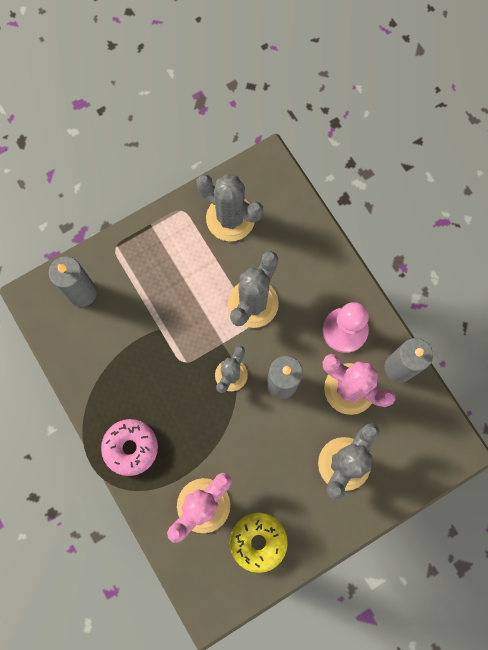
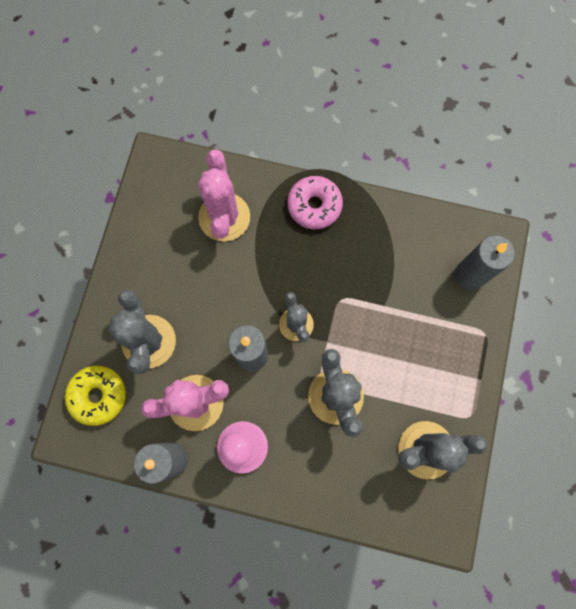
camera: 135 degrees right, 0 degrees up
yellow donut [230,513,288,573] -> yellow donut moved to [65,366,126,426]

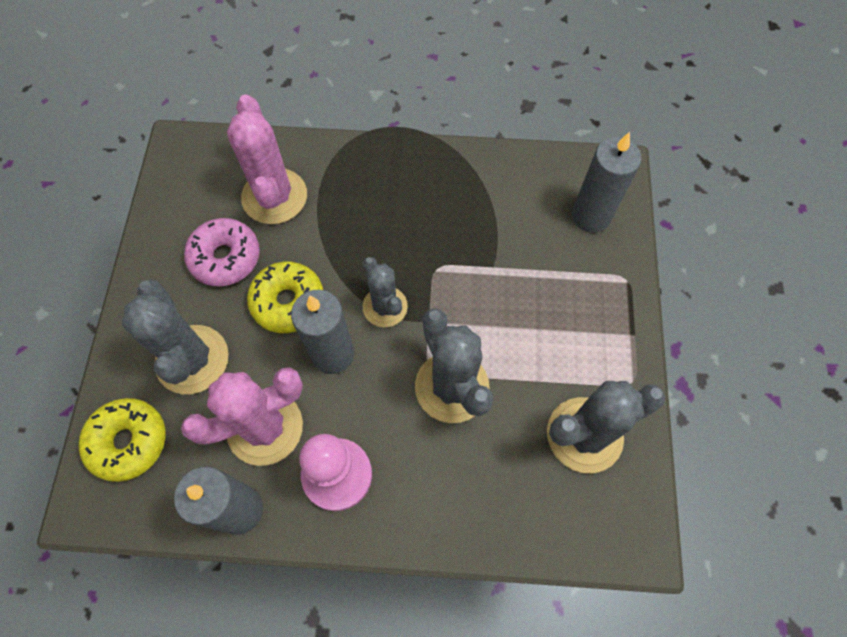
camera: 10 degrees left, 10 degrees down
pink donut [287,176,343,229] -> pink donut moved to [184,218,260,286]
none -> yellow donut [247,262,323,333]

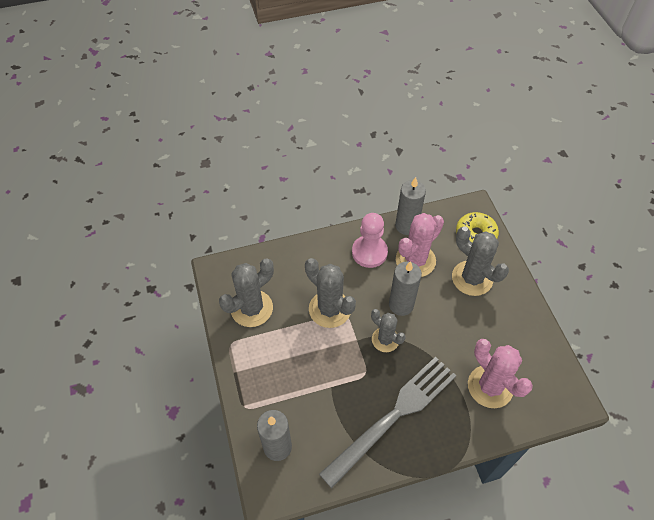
camera: 160 degrees right, 10 degrees down
pink donut [184,218,260,286] -> none
yellow donut [247,262,323,333] -> none
none -> grey fork [319,356,456,488]

